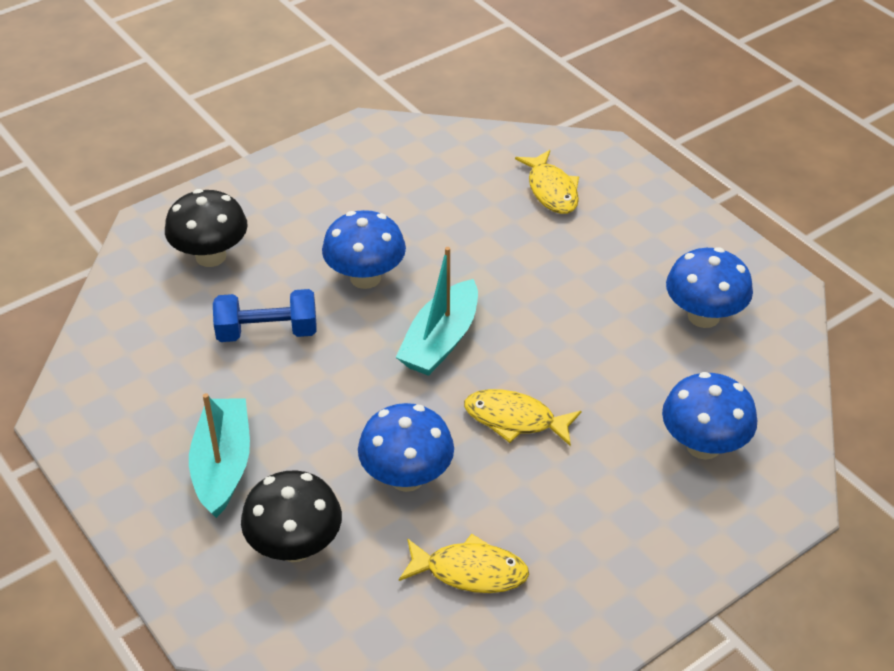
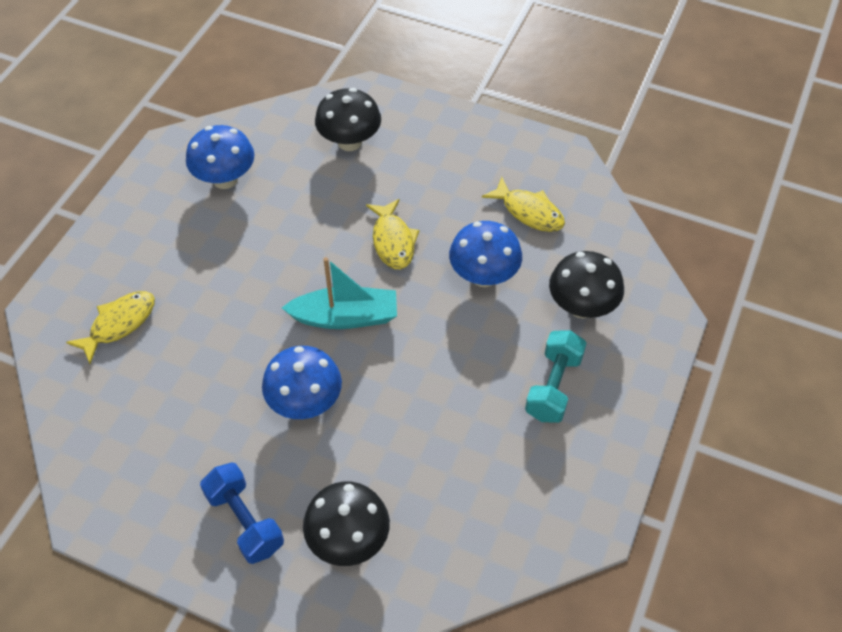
camera: 120 degrees left, 10 degrees up
turquoise boat [189,393,250,518] -> turquoise dumbbell [525,330,587,423]
blue dumbbell [213,289,317,342] -> blue dumbbell moved to [200,462,284,564]
yellow fish [399,534,529,593] -> yellow fish turned 150 degrees clockwise [482,177,565,232]
blue mushroom [662,372,757,459] -> black mushroom [315,88,381,151]

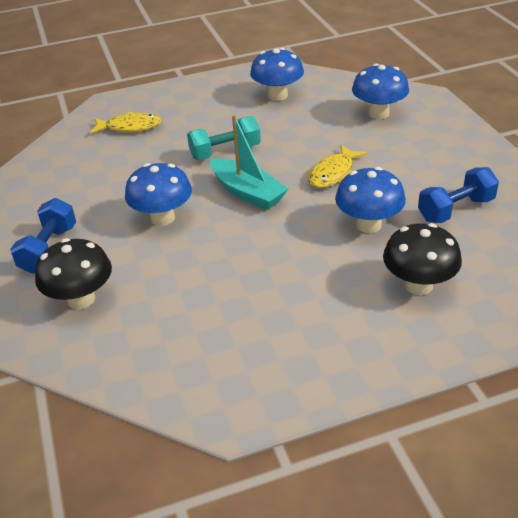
camera: 50 degrees right, 15 degrees down
black mushroom [315,88,381,151] -> blue mushroom [352,64,409,119]
yellow fish [482,177,565,232] -> blue dumbbell [418,167,499,223]
turquoise dumbbell [525,330,587,423] -> turquoise dumbbell moved to [187,116,261,160]

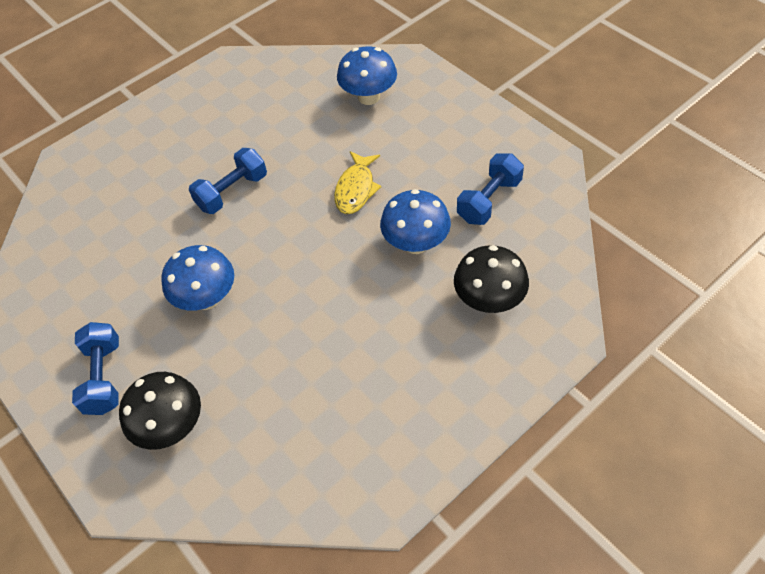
camera: 20 degrees left, 15 degrees up
yellow fish [90,112,162,134] -> none
turquoise dumbbell [187,116,261,160] -> blue dumbbell [189,148,267,214]
turquoise boat [210,115,288,210] -> none
blue mushroom [250,48,304,101] -> none

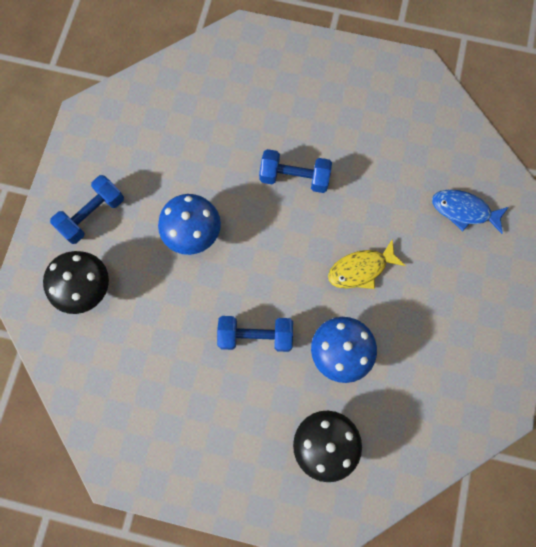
camera: 50 degrees right, 20 degrees up
blue mushroom [337,46,397,105] -> blue fish [432,190,509,234]
blue dumbbell [457,153,524,225] -> blue dumbbell moved to [217,316,293,352]

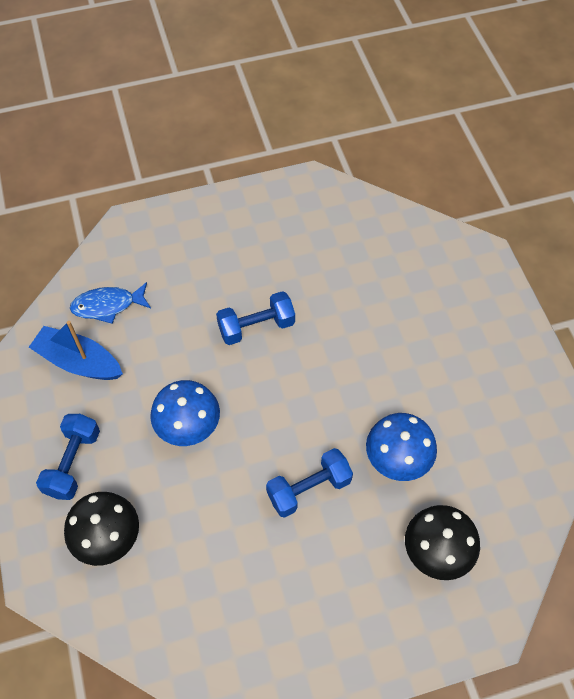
camera: 30 degrees left, 15 degrees down
yellow fish [328,239,406,289] -> none
blue fish [432,190,509,234] -> blue fish moved to [70,282,151,324]
none -> blue boat [29,321,123,380]

